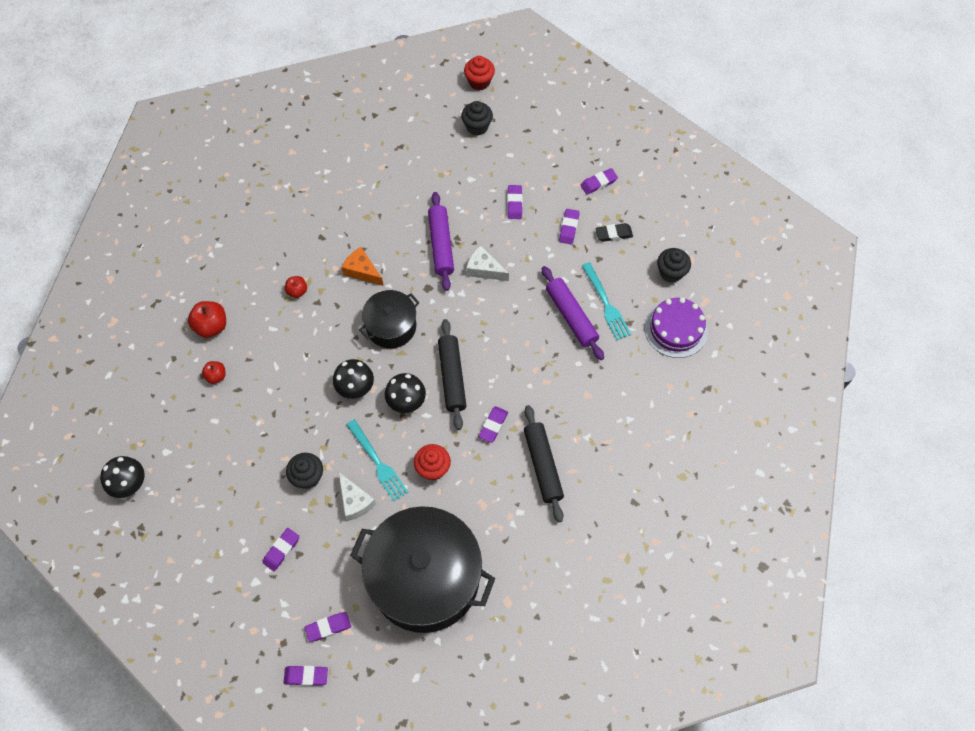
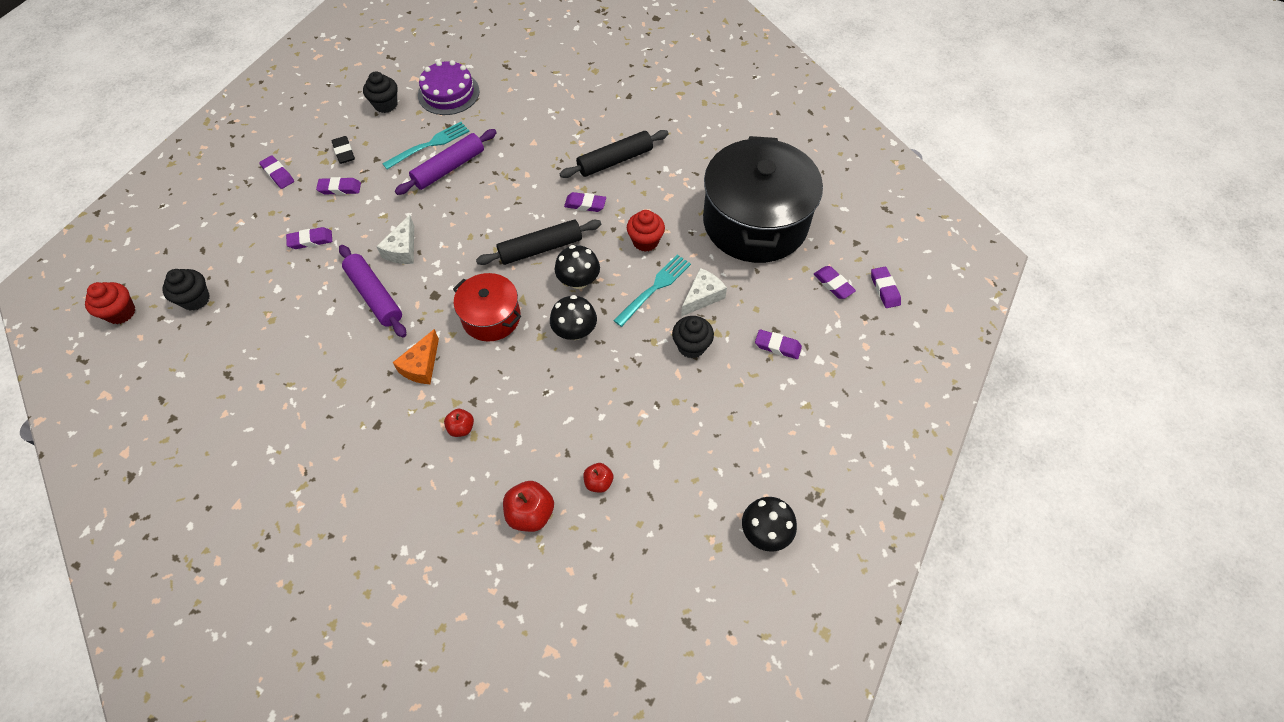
camera: 105 degrees left, 5 degrees down
black pot [359,290,420,348] -> red pot [453,273,521,342]
purple rolling pin [428,192,454,291] -> purple rolling pin turned 75 degrees clockwise [339,245,406,338]

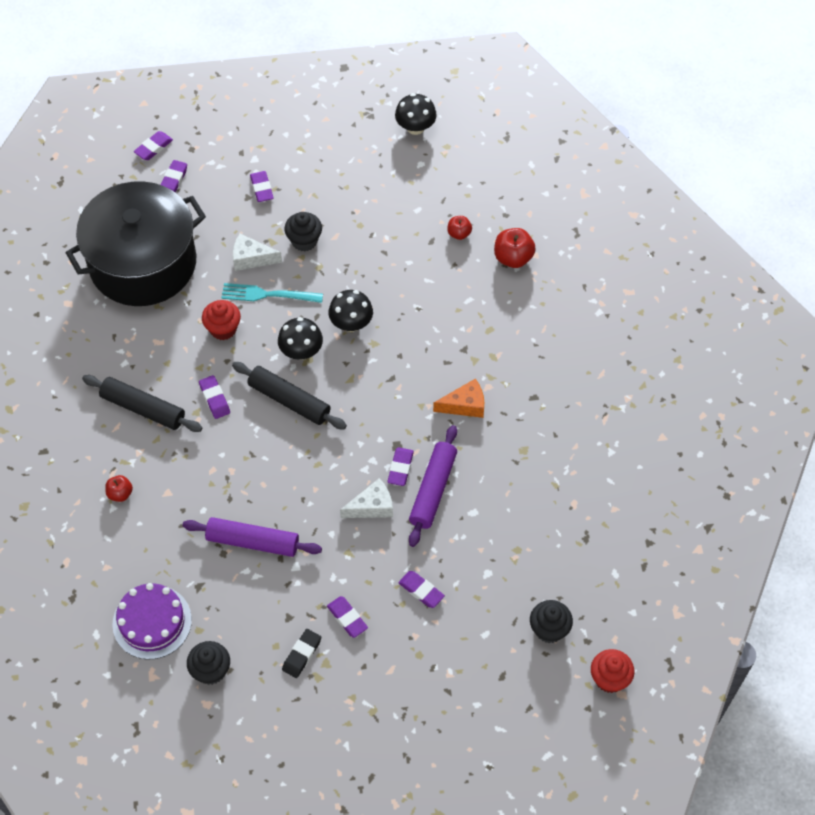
camera: 125 degrees left, 0 degrees up
purple eraser [259,155,294,189] -> purple eraser moved to [387,447,414,486]
turquoise fork [382,122,470,169] -> none
red apple [444,409,474,437] -> red apple moved to [105,475,133,502]
red pot [453,273,521,342] -> none

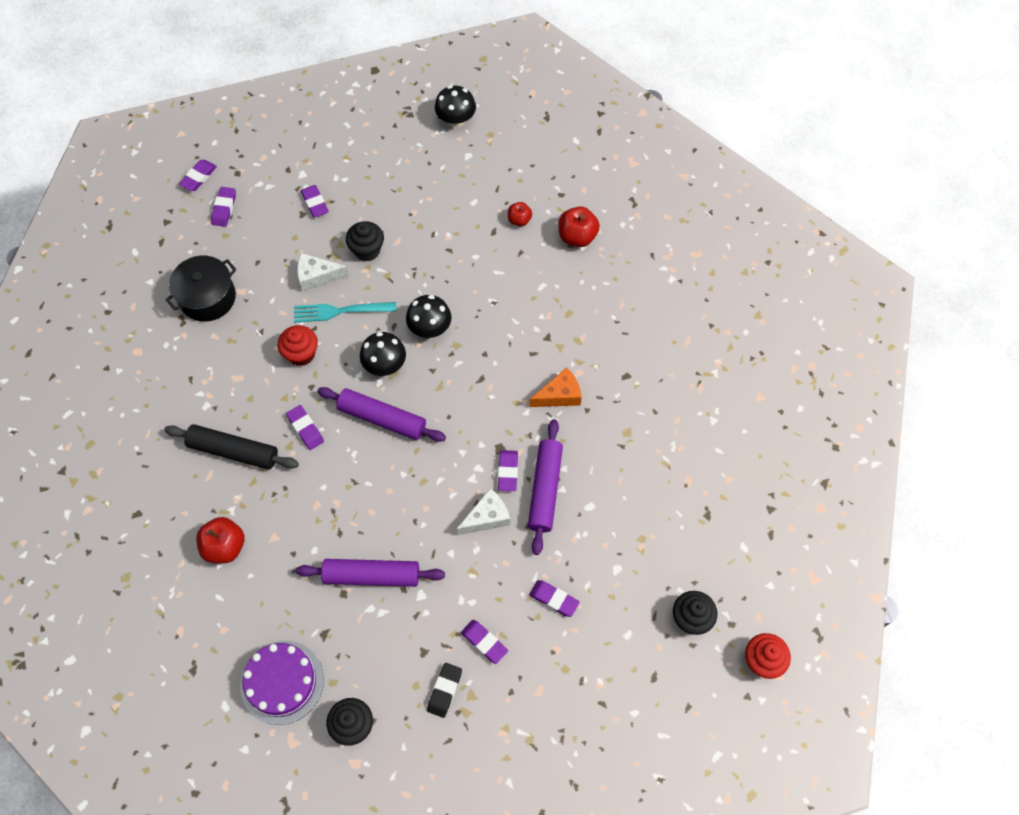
camera: 10 degrees left, 5 degrees up
black pot [66,181,206,306] -> black pot [166,256,236,322], size x0.52
red apple [105,475,133,502] -> red apple [196,517,245,564], size x1.64
black rolling pin [232,362,347,429] -> purple rolling pin [317,387,446,442]

